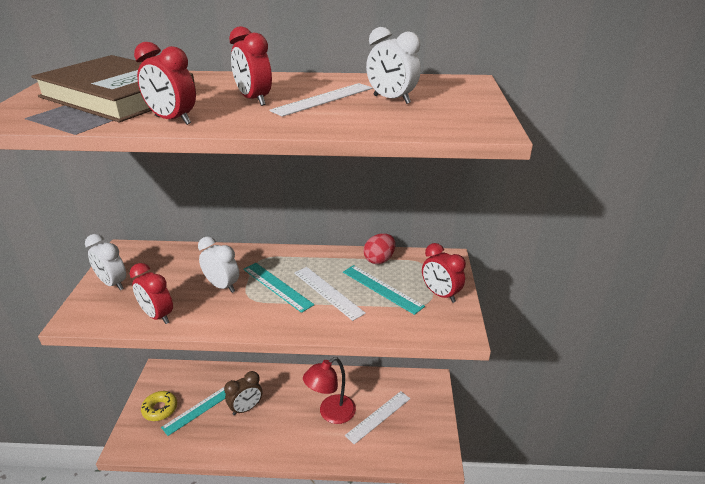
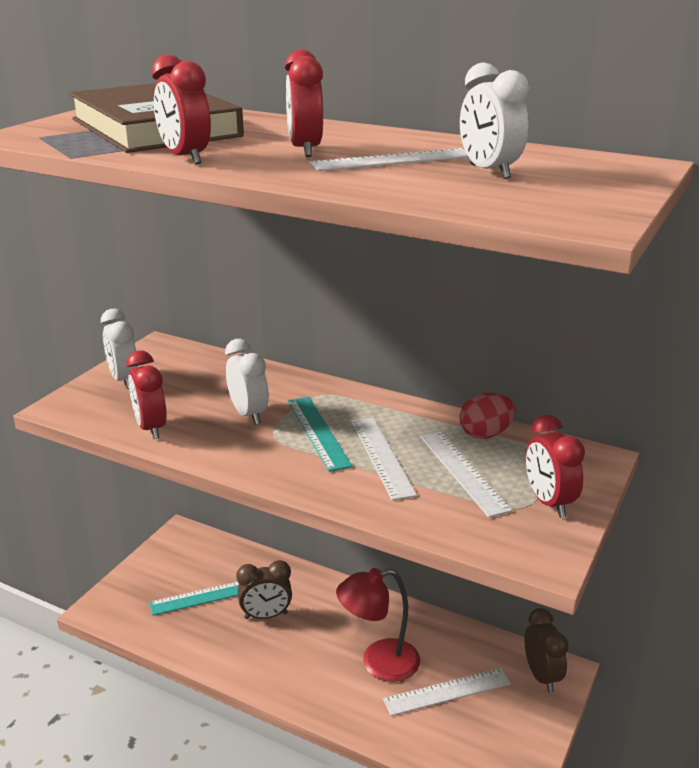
camera: 25 degrees right, 5 degrees down
yellow donut [141,391,177,421] -> none
turquoise ruler [343,265,425,315] -> white ruler [420,432,512,518]
none -> brown clock [525,608,569,693]

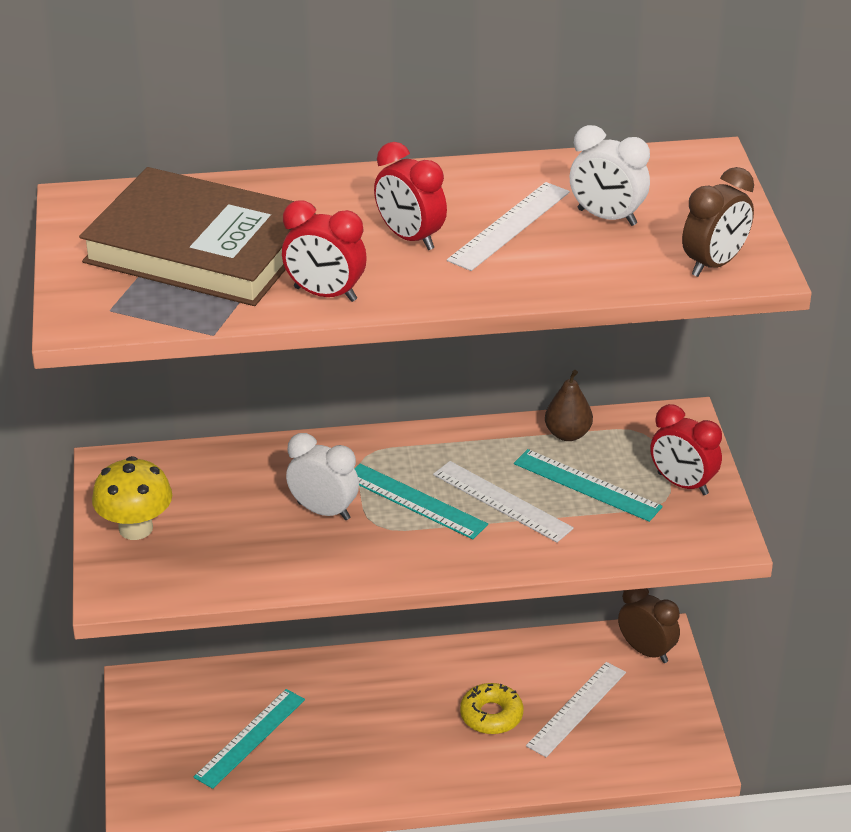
camera: 35 degrees left, 10 degrees up
white clock [101,309,138,389] -> yellow mushroom [92,456,172,540]
red clock [126,350,167,439] -> none
brown clock [236,560,292,619] -> brown clock moved to [682,167,754,277]
red lamp [336,568,420,682] -> yellow donut [460,683,523,734]
white ruler [420,432,512,518] -> turquoise ruler [514,449,663,522]
red egg [459,393,516,439] -> brown pear [545,370,593,441]

